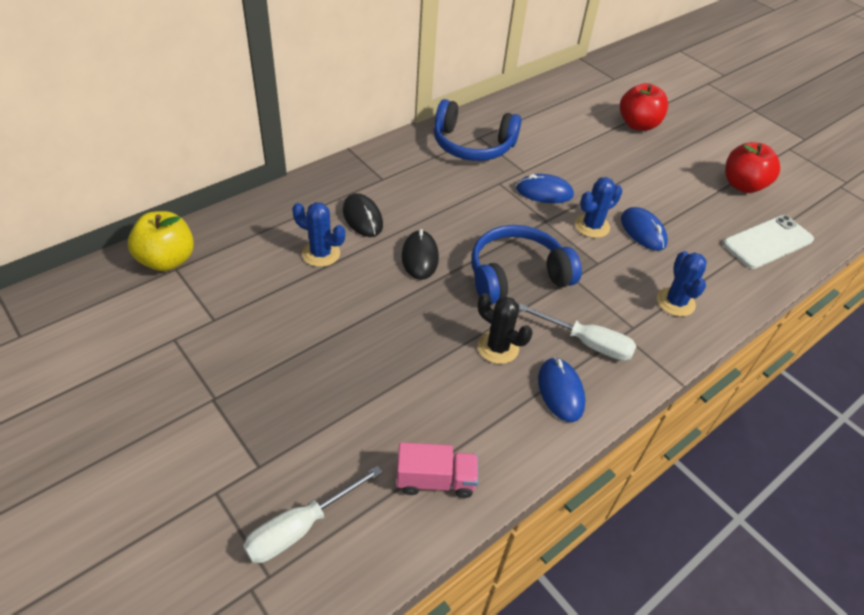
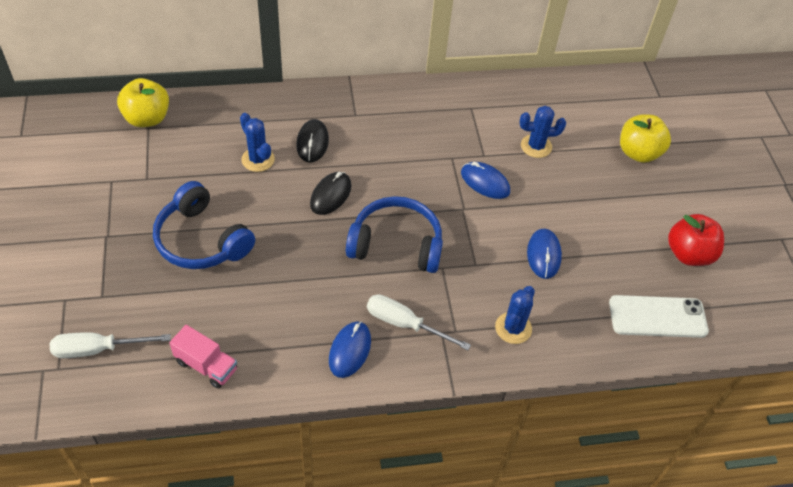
camera: 30 degrees right, 5 degrees up
blue headphones [434,99,521,161] -> blue headphones moved to [153,181,255,269]
black cactus [478,293,533,364] -> none
white screwdriver [519,304,637,361] -> white screwdriver turned 150 degrees clockwise [367,294,471,350]
blue cactus [575,177,622,238] -> blue cactus moved to [519,106,566,158]
red apple [620,83,668,131] -> yellow apple [620,114,671,163]

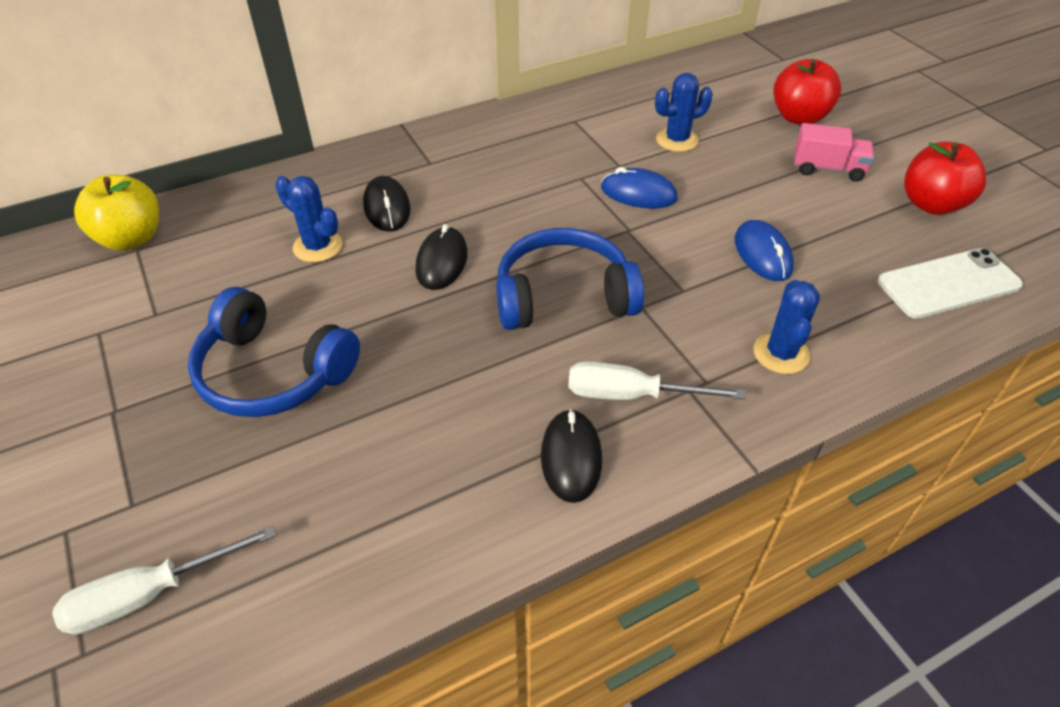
camera: 15 degrees left, 5 degrees down
pink truck [170,325,237,389] -> pink truck moved to [794,123,874,182]
blue mouse [329,321,371,378] -> black mouse [541,409,602,503]
yellow apple [620,114,671,163] -> red apple [773,59,841,125]

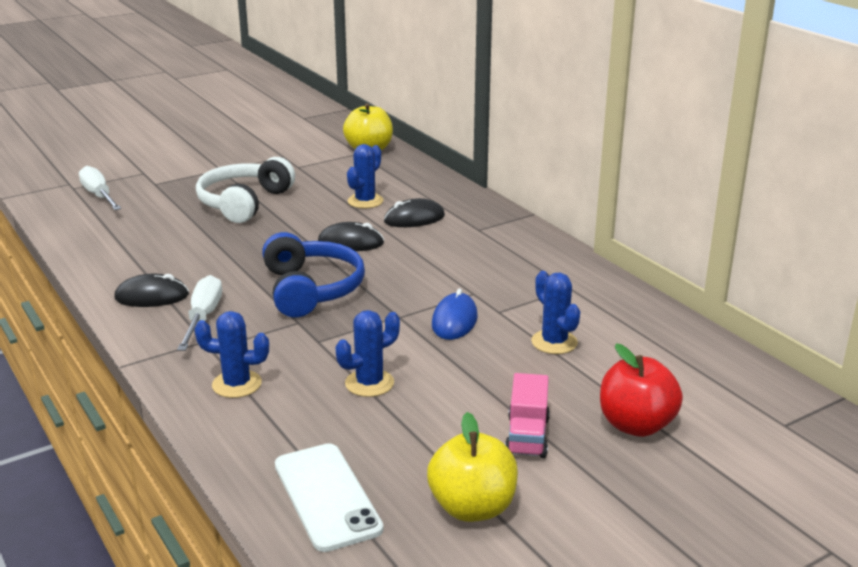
camera: 85 degrees right, 20 degrees down
blue headphones [188,287,360,417] -> white headphones [196,157,295,223]
blue mouse [735,220,794,281] -> blue cactus [336,310,400,397]
red apple [904,142,986,215] -> yellow apple [427,412,518,522]

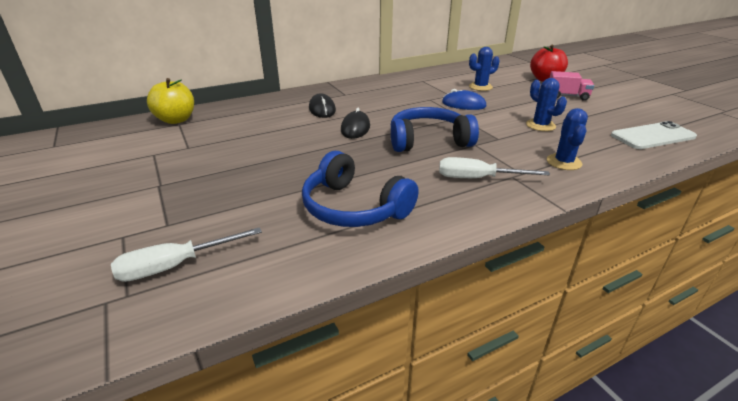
camera: 85 degrees left, 5 degrees up
black mouse [114,274,189,307] -> none
white headphones [196,157,295,223] -> none
blue cactus [347,144,383,209] -> none
yellow apple [427,412,518,522] -> none
none -> blue headphones [302,151,419,227]

